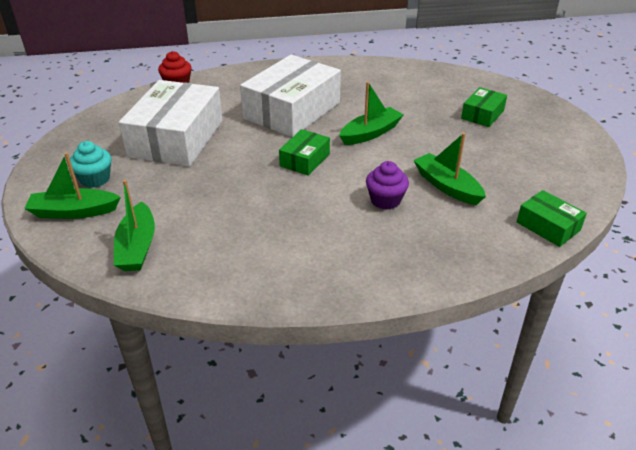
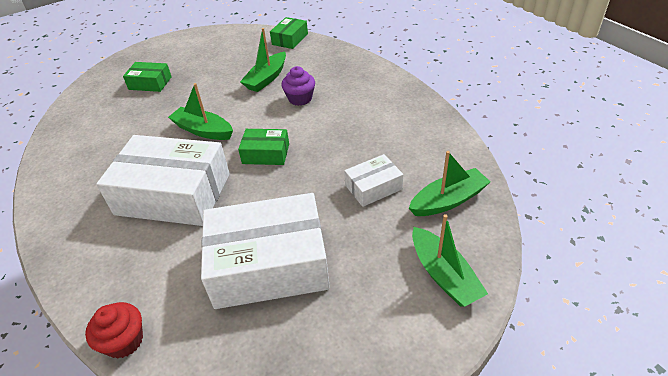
camera: 110 degrees left, 5 degrees up
turquoise cupcake [70,141,112,188] -> none
none -> white box [344,154,403,207]

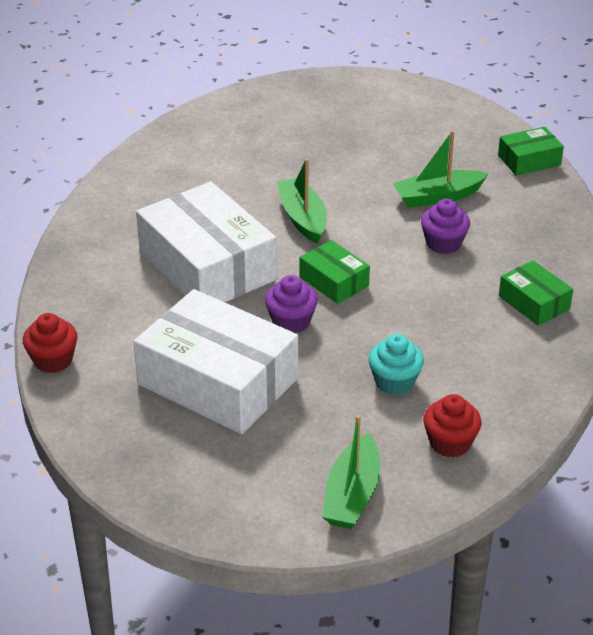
camera: 40 degrees right, 5 degrees down
green box [123,62,172,92] -> green box moved to [499,260,573,326]
white box [344,154,403,207] -> turquoise cupcake [368,334,424,395]
green boat [409,151,491,216] -> red cupcake [423,394,482,458]
none -> purple cupcake [265,275,318,333]

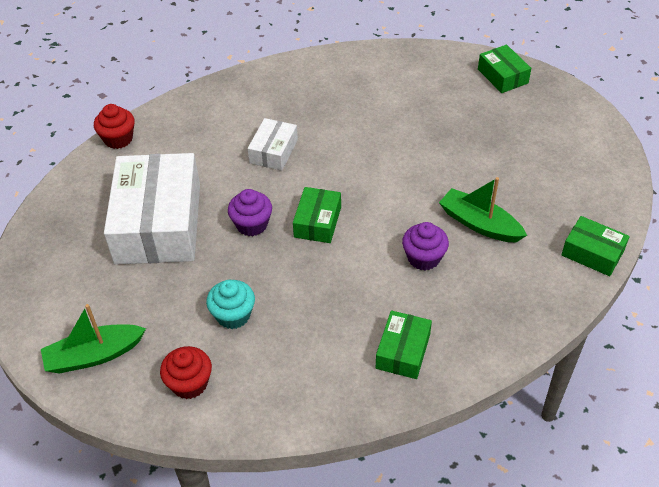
camera: 55 degrees right, 10 degrees up
white box [136,182,277,302] -> white box [248,118,298,171], size x0.48
green boat [277,159,327,244] -> none
none -> green box [478,45,531,93]

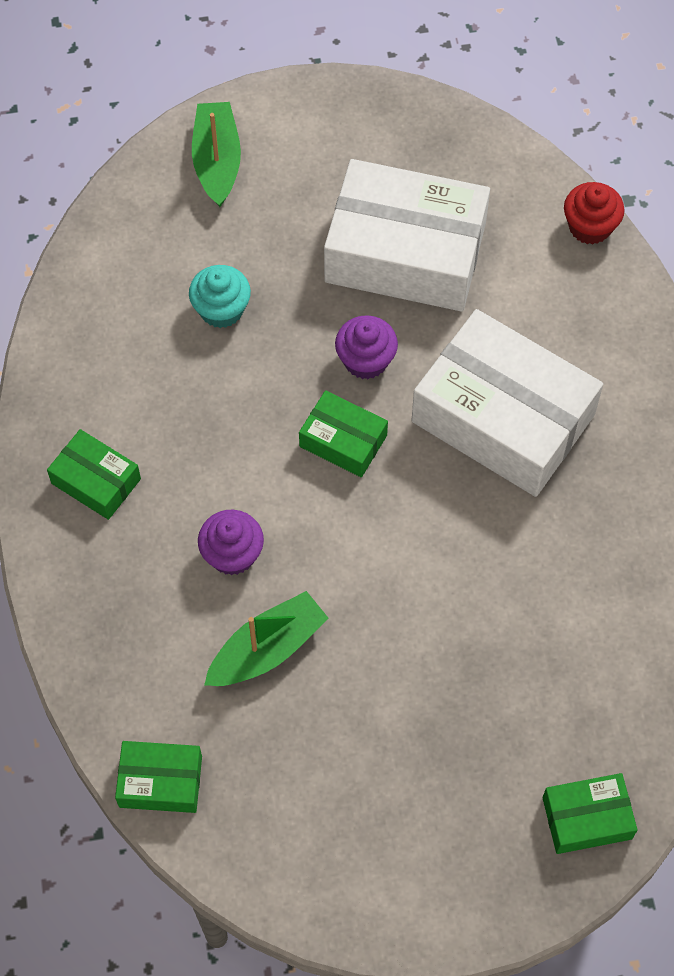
camera: 105 degrees right, 15 degrees up
red cupcake [160,346,212,399] -> none
white box [248,118,298,171] -> white box [412,309,603,497], size x2.09
green box [561,216,630,276] -> green box turned 45 degrees clockwise [115,741,202,813]

